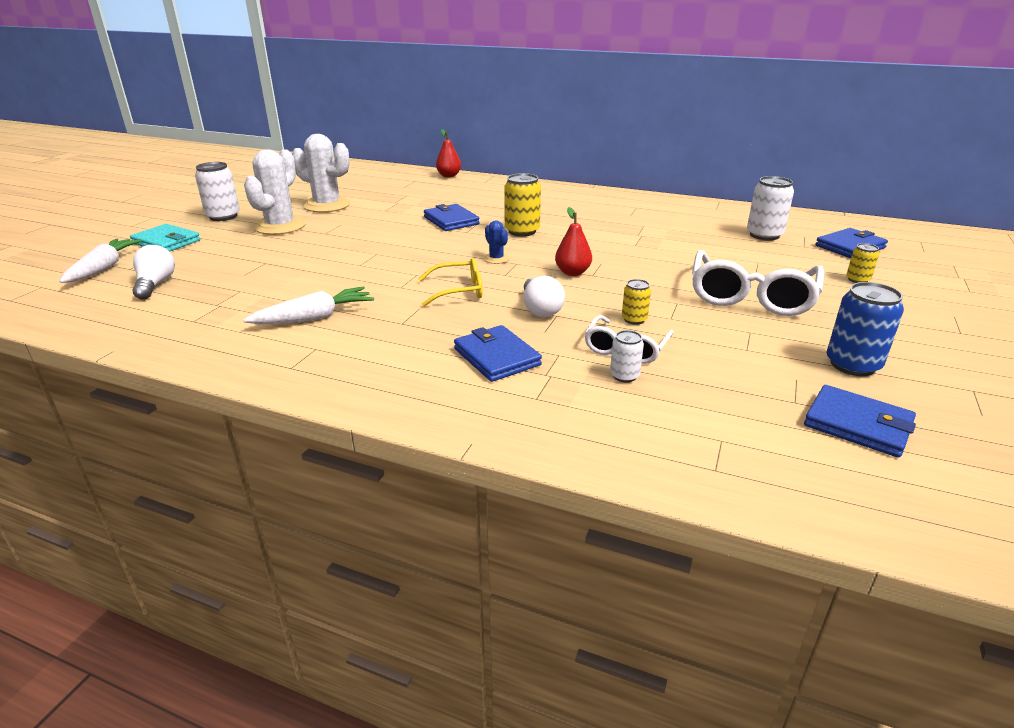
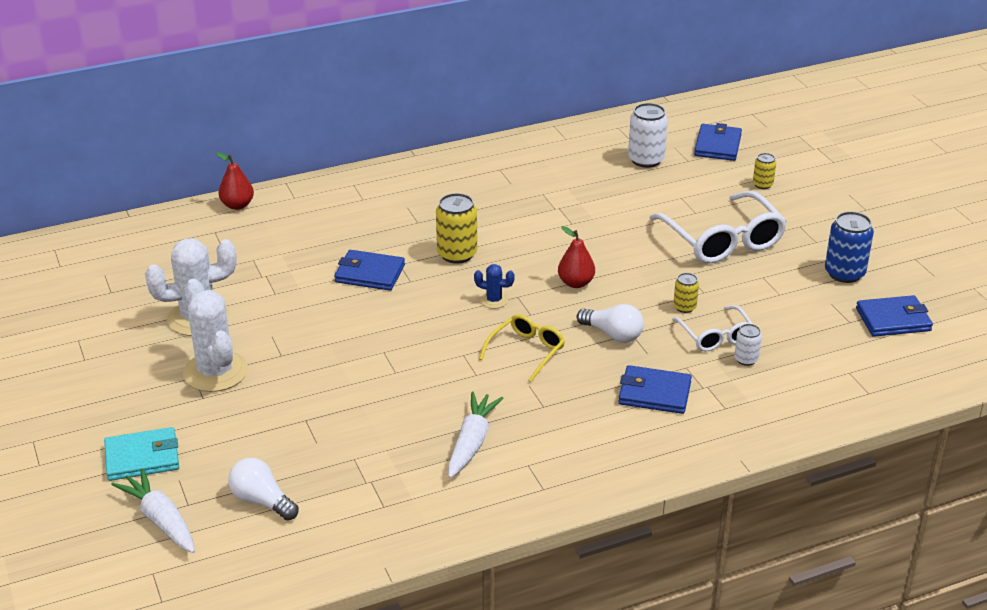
camera: 45 degrees left, 5 degrees up
white can [195,162,240,221] -> none

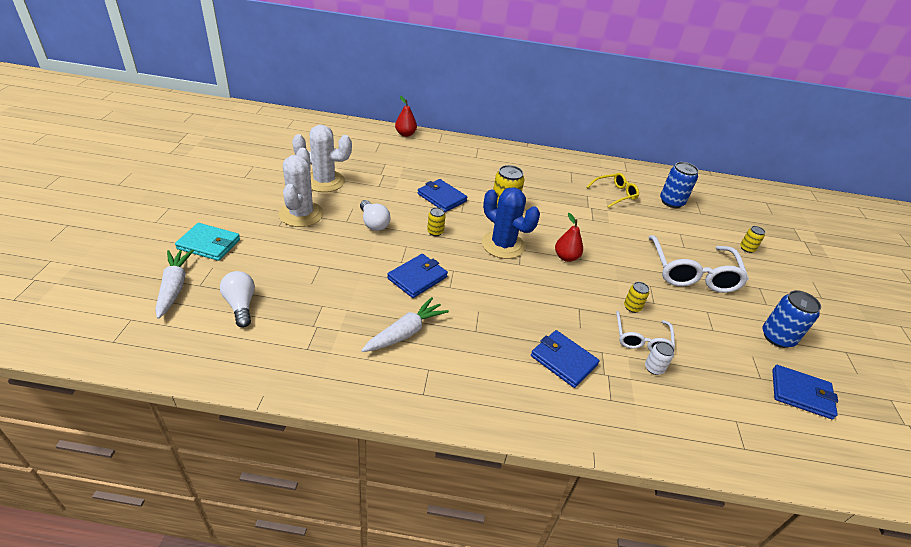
camera: 25 degrees right, 5 degrees up
blue cactus [474,264,515,309] -> blue cactus [482,187,540,259], size x2.14
yellow glasses [479,314,565,382] -> yellow glasses moved to [587,173,639,208]
white light bulb [576,304,644,343] -> white light bulb moved to [360,200,390,231]
white can [628,103,668,168] -> blue can [660,162,699,208]
blue wallet [694,123,742,161] -> blue wallet moved to [387,254,448,298]
none -> yellow can [427,207,446,236]

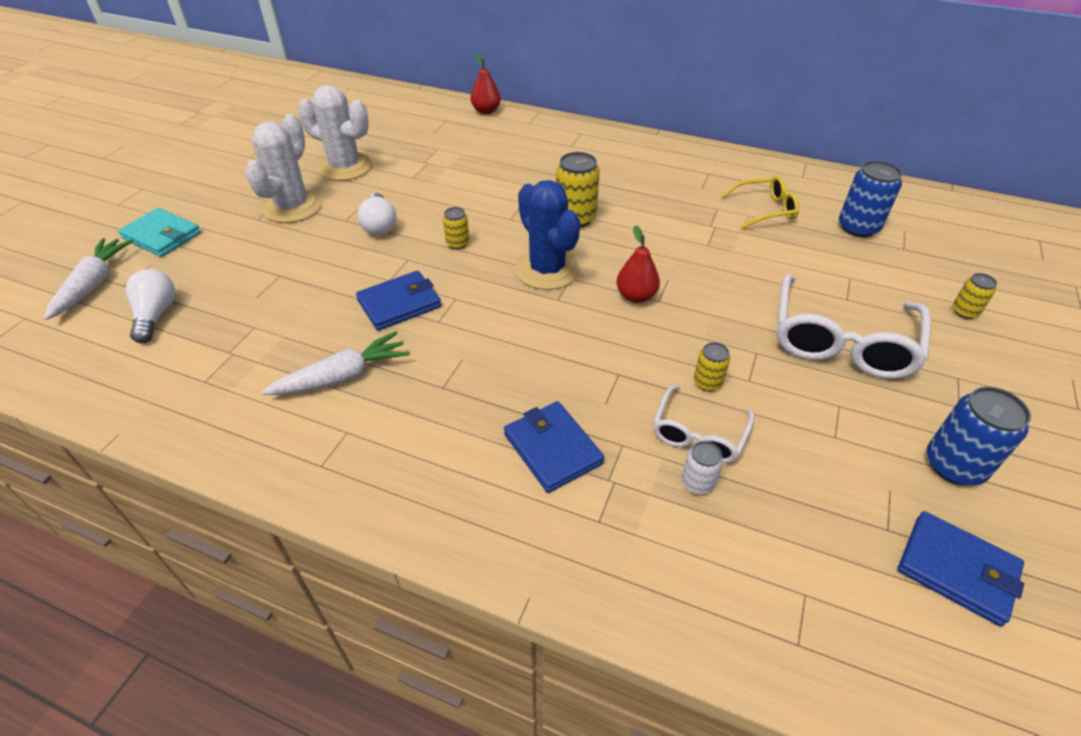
camera: 20 degrees right, 5 degrees up
blue wallet [418,179,467,212] -> none

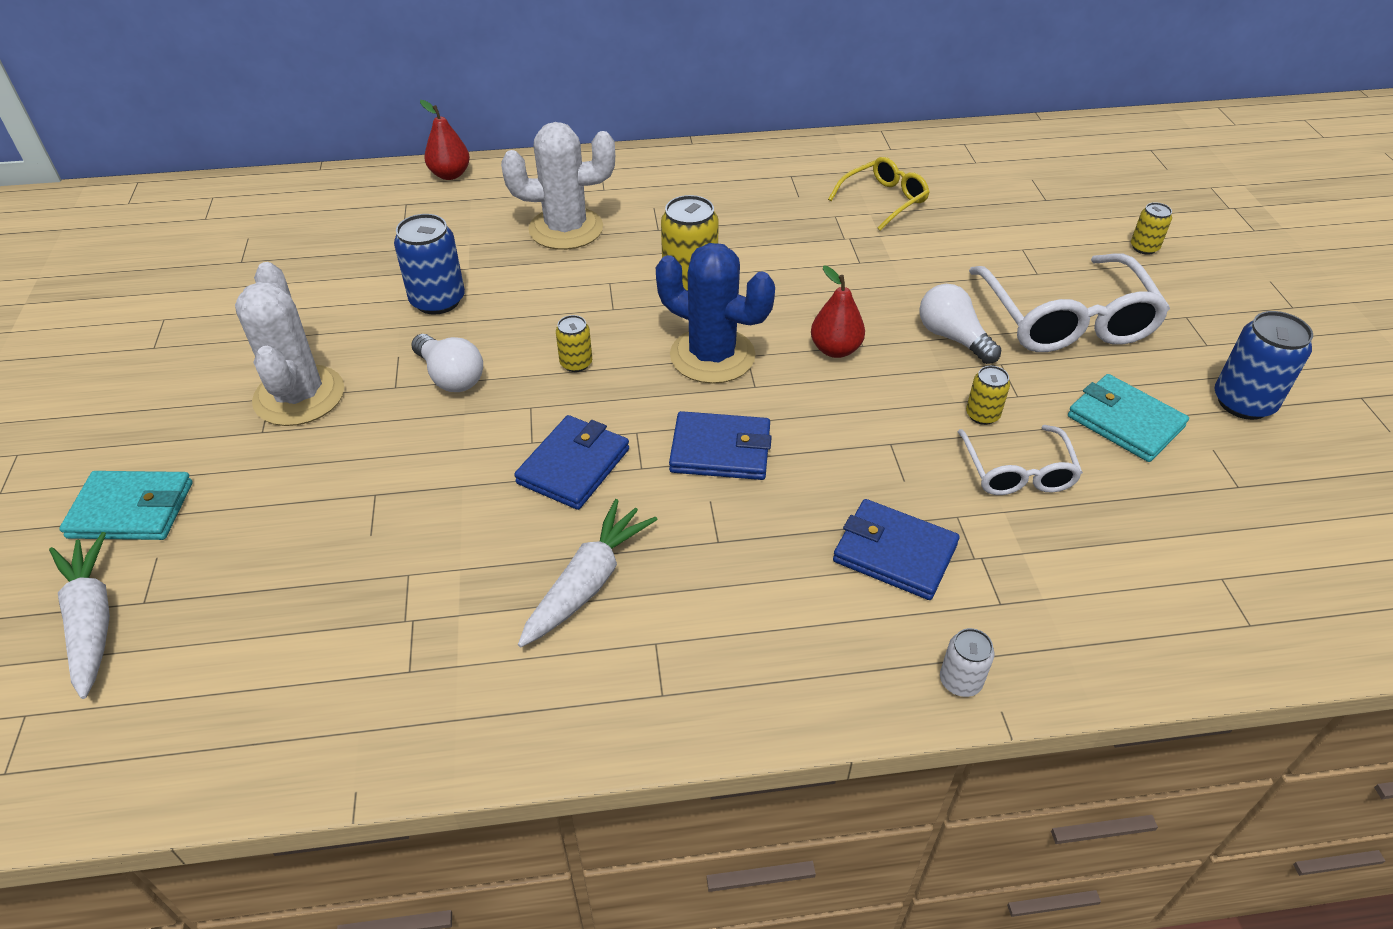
camera: 30 degrees left, 0 degrees up
white light bulb [125,269,175,343] -> white light bulb moved to [919,284,1001,364]
white cactus [298,85,372,181] -> white cactus moved to [501,122,615,250]
white can [681,441,723,495] -> white can moved to [940,628,995,697]
blue can [839,160,902,238] -> blue can moved to [394,214,465,315]
blue wallet [898,511,1024,627] -> blue wallet moved to [669,411,772,480]
none -> turquoise wallet [1068,374,1189,462]

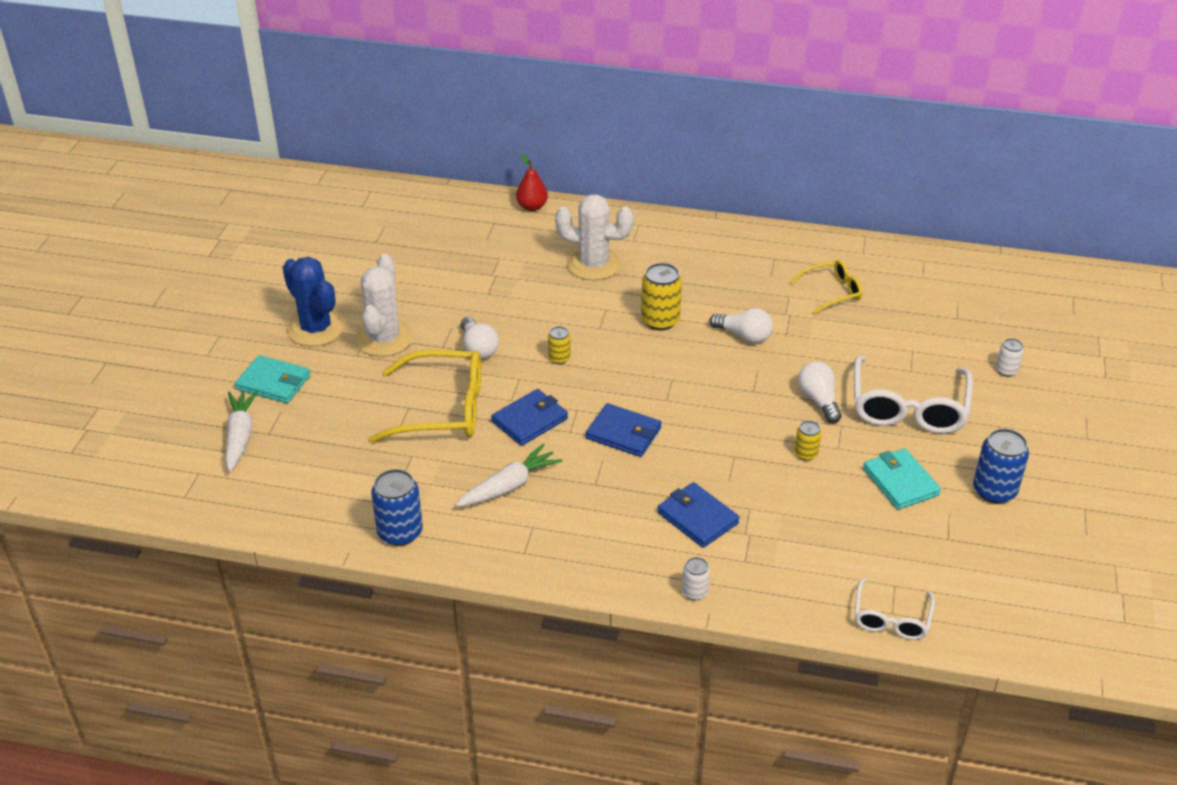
camera: 20 degrees right, 5 degrees down
blue can [394,214,465,315] -> blue can moved to [371,469,423,546]
blue cactus [656,243,775,384] -> blue cactus moved to [283,257,344,347]
red pear [811,266,865,358] -> none
white glasses [958,425,1083,495] -> white glasses moved to [854,578,935,640]
yellow can [1131,202,1172,255] -> white can [996,338,1024,377]
none -> yellow glasses [369,350,481,443]
none -> white light bulb [710,308,773,344]

